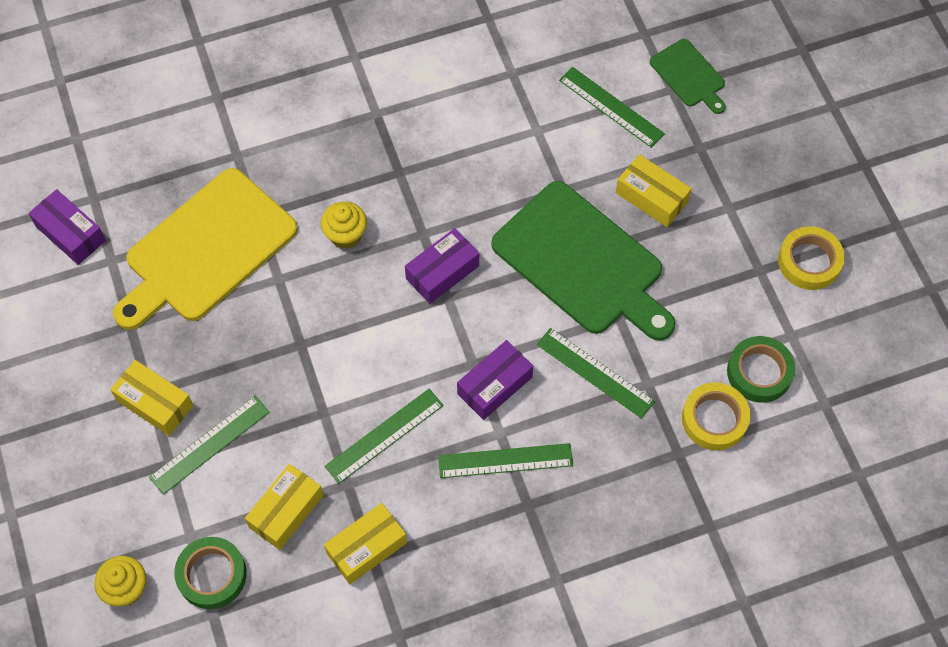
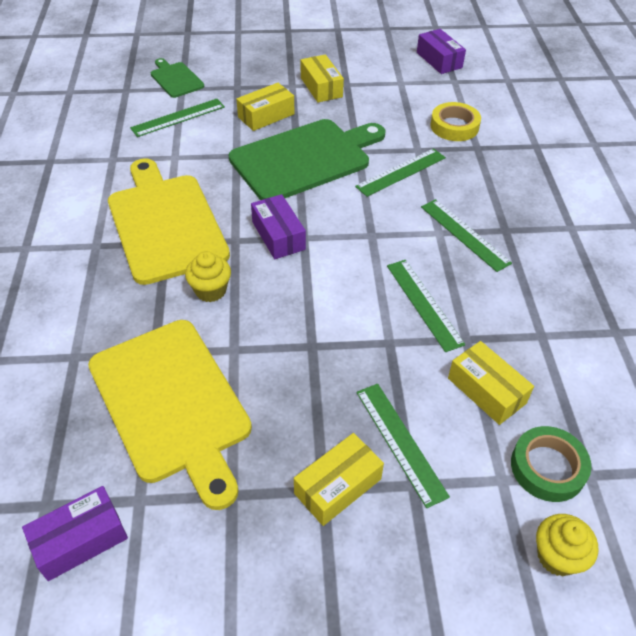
camera: 75 degrees left, 15 degrees down
yellow box [324,503,407,584] -> yellow box moved to [301,54,344,102]
green ruler [438,443,573,478] -> green ruler turned 45 degrees counterclockwise [421,199,512,272]
purple box [457,340,533,420] -> purple box moved to [417,29,466,74]
green cutting board [650,39,726,114] -> green cutting board turned 105 degrees counterclockwise [151,58,204,98]
green tape [727,336,795,403] -> none
yellow tape [778,226,845,290] -> none
none -> yellow cutting board [108,158,230,285]

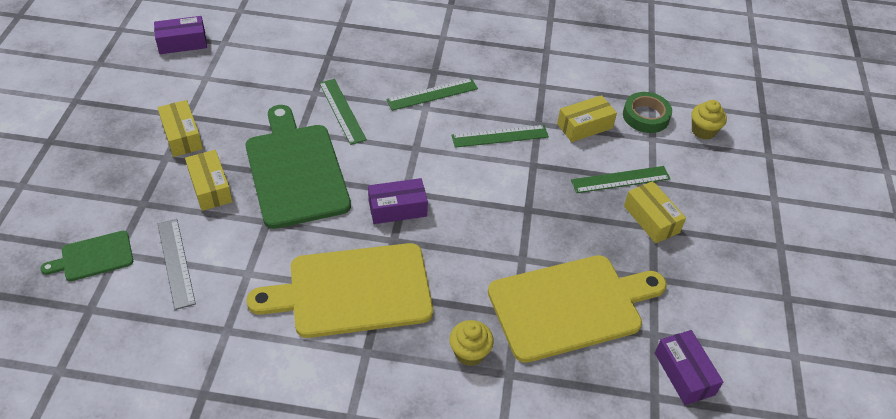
camera: 80 degrees left, 0 degrees up
green ruler [130,99,225,137] -> grey ruler [158,219,196,310]
yellow cupcake [185,251,231,302] -> yellow cupcake moved to [449,320,494,366]
yellow box [301,54,344,102] -> yellow box turned 75 degrees clockwise [158,100,203,157]
yellow tape [430,102,481,141] -> none

